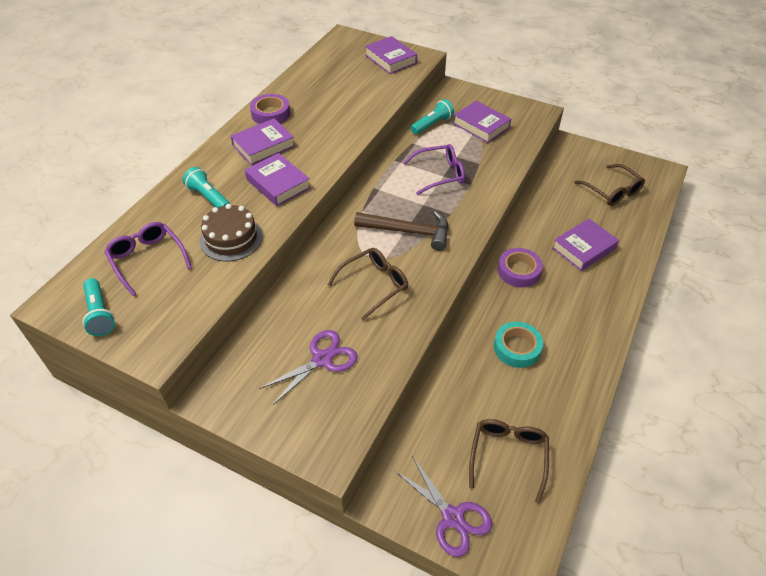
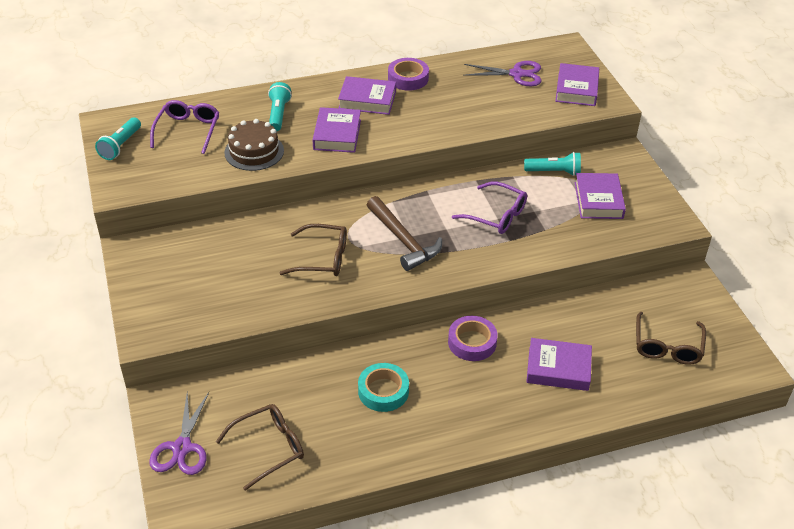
camera: 45 degrees right, 5 degrees down
purple scissors [259,330,358,405] -> purple scissors moved to [463,61,541,86]

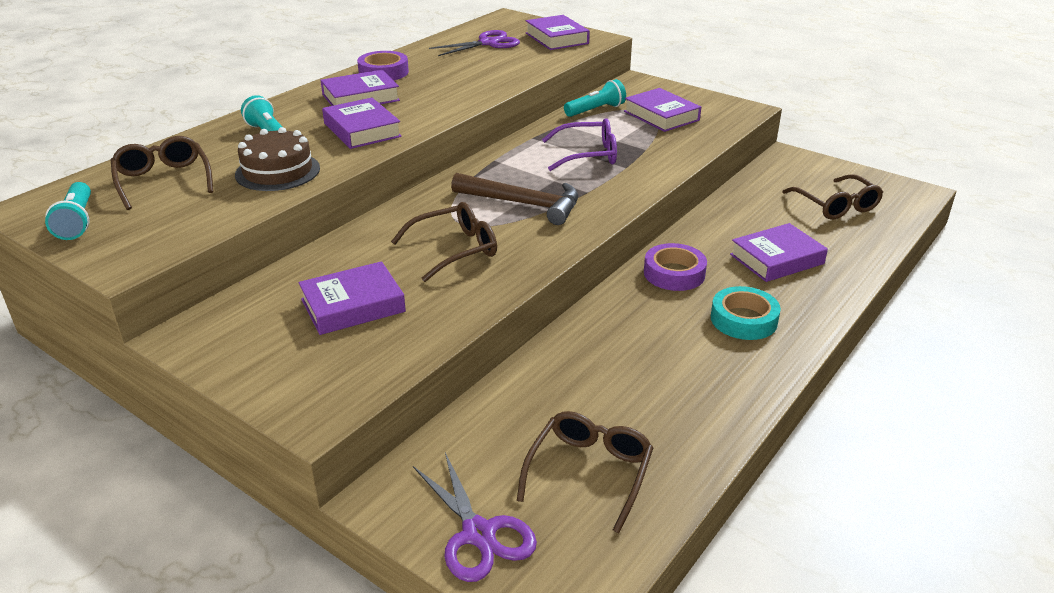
camera: 35 degrees left, 10 degrees down
purple glasses [150,100,220,154] -> brown glasses [111,136,214,210]
turquoise tape [358,363,409,412] -> turquoise tape moved to [711,286,781,340]
none -> purple book [298,261,406,335]

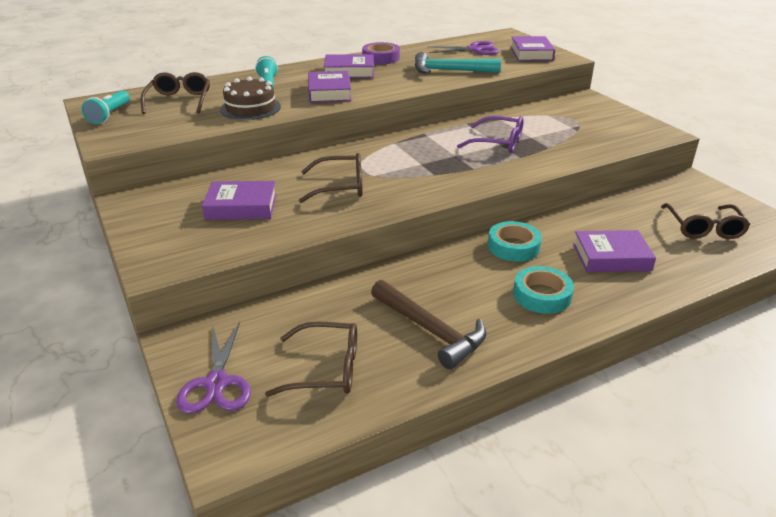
camera: 25 degrees right, 0 degrees up
brown hammer [451,173,578,225] -> brown hammer moved to [371,280,486,369]
brown glasses [517,411,653,533] -> brown glasses turned 45 degrees clockwise [265,322,357,397]
turquoise flashlight [564,79,626,117] -> none
purple book [624,88,701,132] -> none
purple tape [644,243,707,291] -> turquoise tape [488,221,542,262]
none -> turquoise hammer [415,52,501,74]

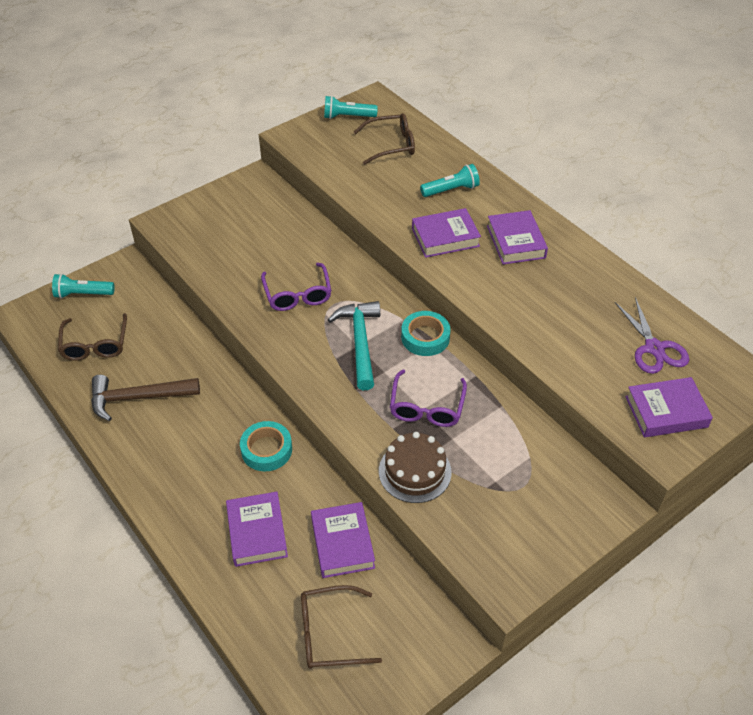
camera: 80 degrees right, 15 degrees up
purple scissors [176,322,251,414] -> turquoise flashlight [52,274,115,299]
purple book [202,181,277,220] -> purple book moved to [311,502,375,578]
brown cake [220,77,281,120] -> brown cake moved to [379,432,452,503]
brown glasses [299,153,363,203] -> purple glasses [261,263,332,311]
purple tape [362,42,400,64] -> none
brown hammer [371,280,486,369] -> brown hammer turned 45 degrees clockwise [91,375,200,421]
turquoise hammer [415,52,501,74] -> turquoise hammer moved to [328,301,380,390]
turquoise tape [513,266,574,314] -> turquoise tape moved to [401,311,451,356]

